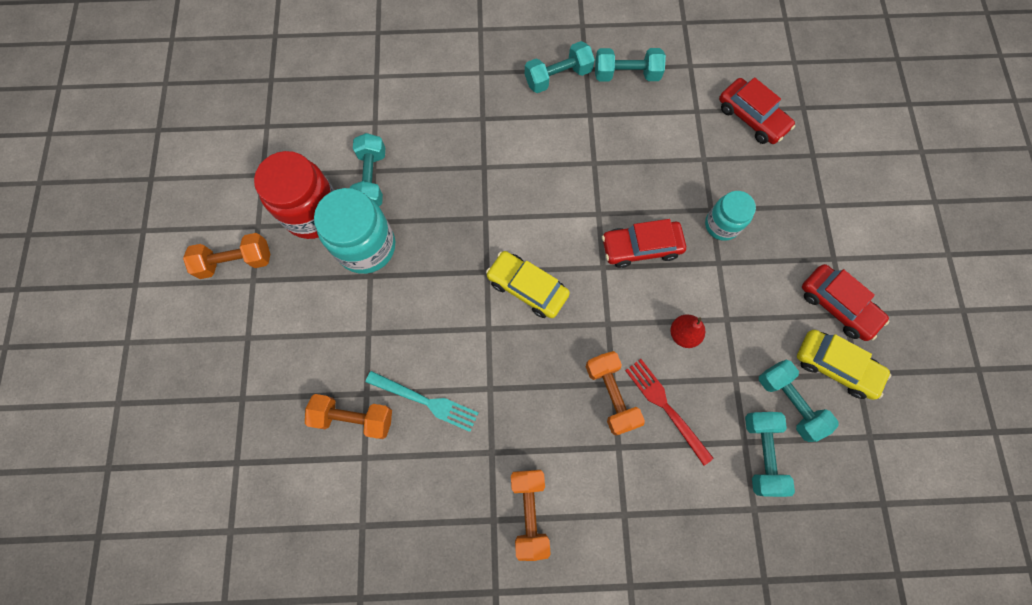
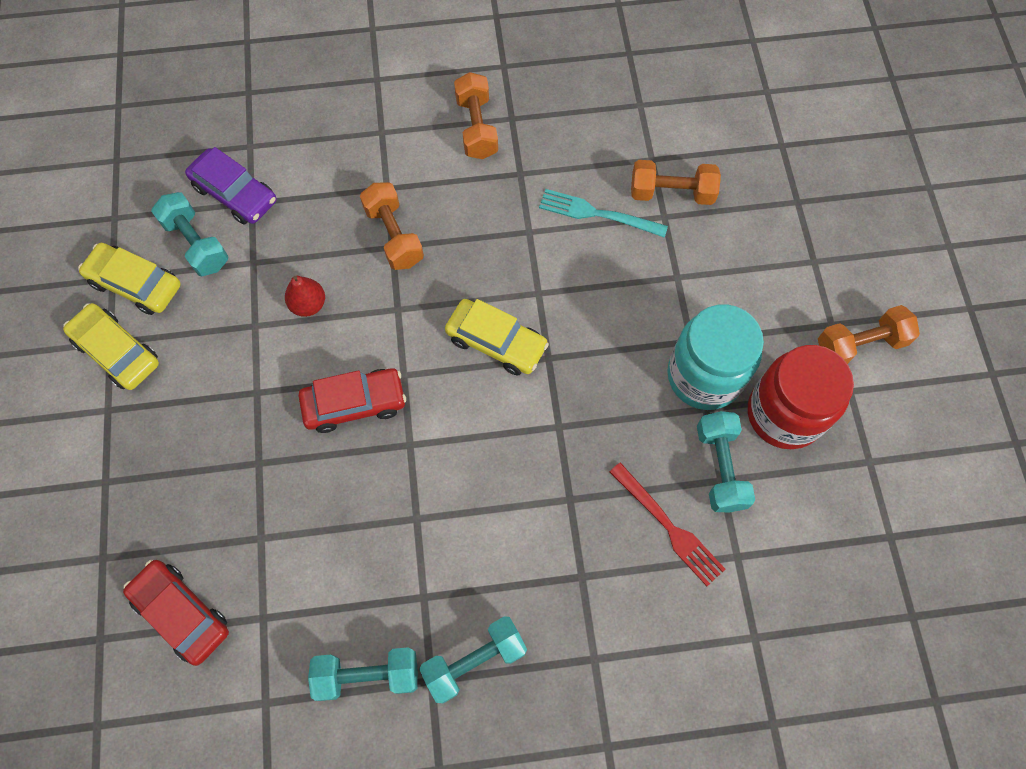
camera: 175 degrees right, 5 degrees down
red fork [625,359,713,466] -> red fork moved to [609,462,725,586]
turquoise jar [705,191,756,241] -> none
turquoise dumbbell [745,412,795,497] -> purple car [185,147,277,225]
red car [802,264,890,341] -> yellow car [63,303,159,390]

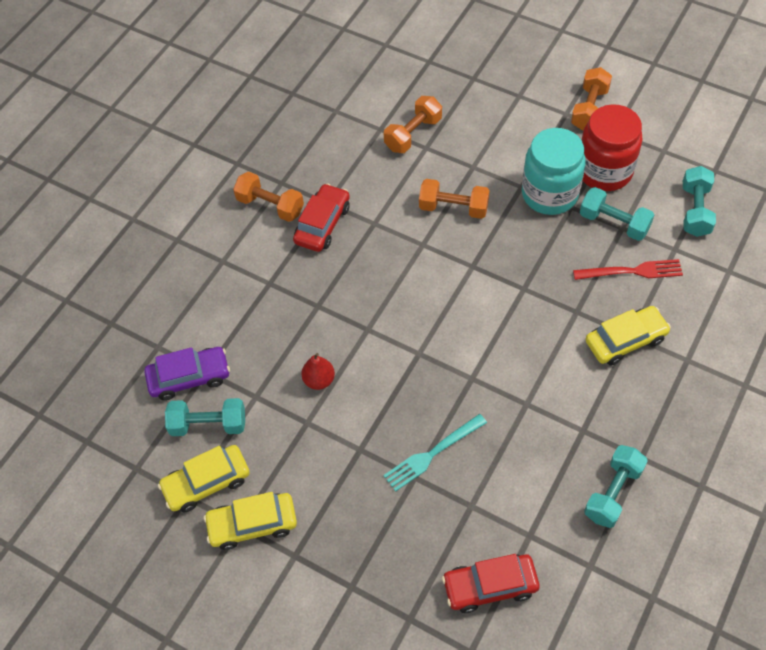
camera: 50 degrees left, 10 degrees down
red car [299,368,406,433] -> red car moved to [293,183,350,252]
orange dumbbell [360,182,424,270] -> orange dumbbell moved to [419,179,490,219]
turquoise dumbbell [419,616,527,703] -> turquoise dumbbell moved to [683,166,716,237]
yellow car [445,299,549,376] -> yellow car moved to [585,306,671,366]
turquoise fork [539,189,668,238] -> turquoise fork moved to [383,414,487,492]

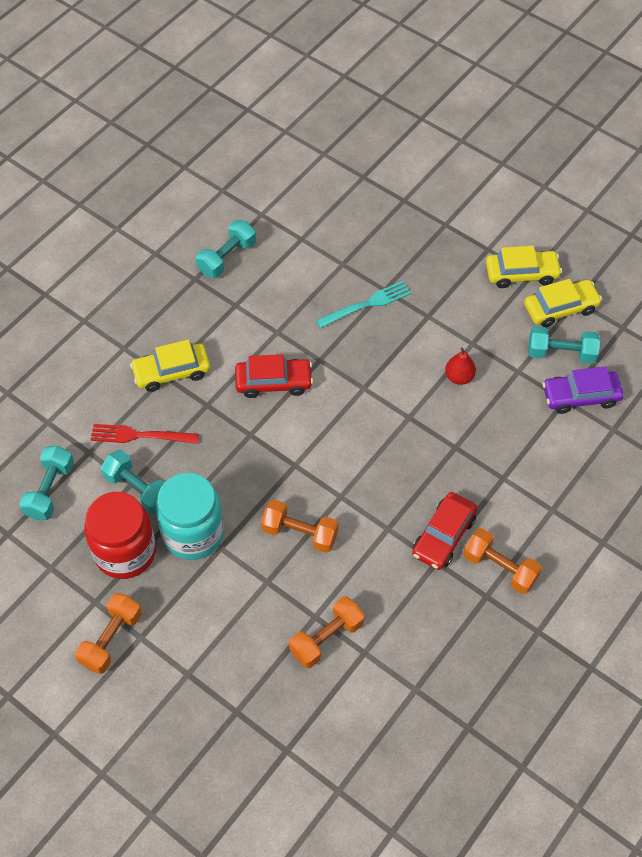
camera: 175 degrees left, 0 degrees up
red car [442,554,540,613] -> red car moved to [235,354,313,398]

